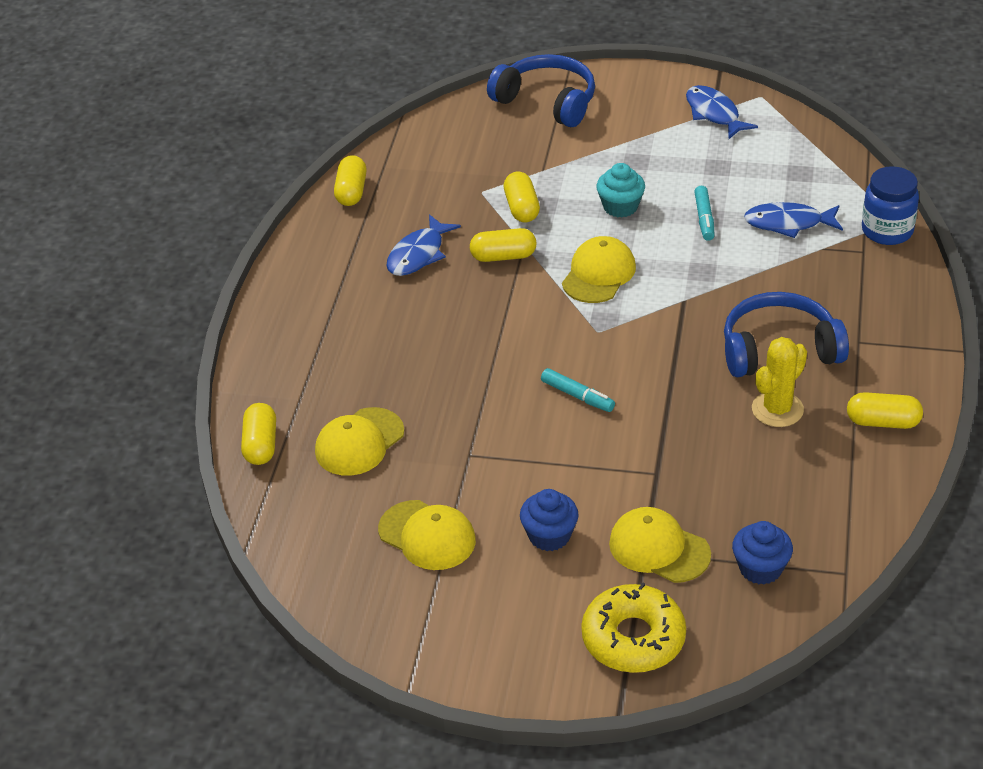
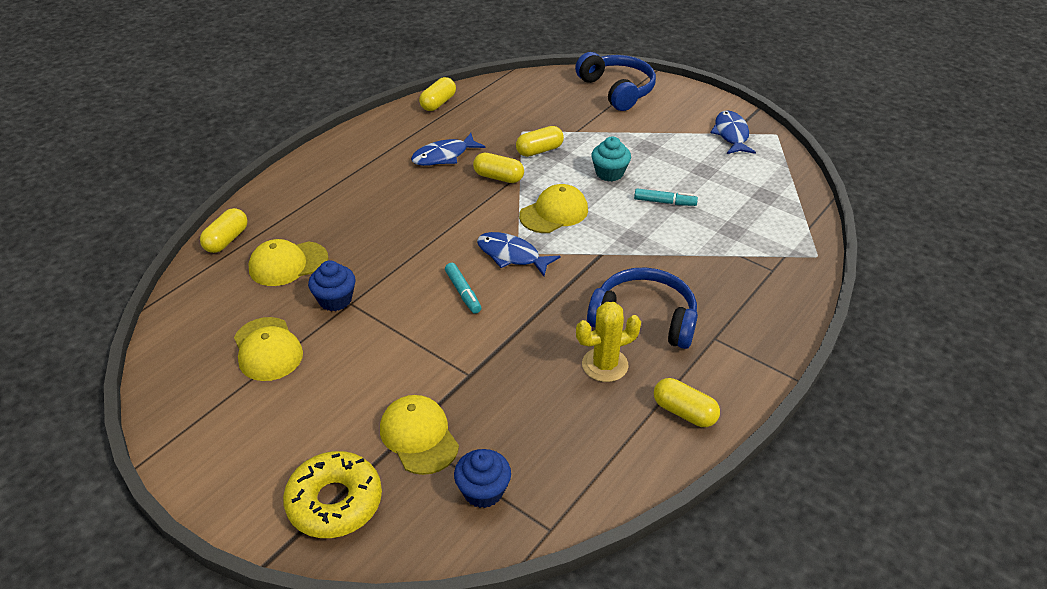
camera: 25 degrees right, 0 degrees up
yellow capsule [504,172,540,222] -> yellow capsule turned 45 degrees clockwise [516,126,564,157]
blue cupcake [520,489,579,551] -> blue cupcake moved to [308,260,356,311]
turquoise marker [694,186,715,241] -> turquoise marker turned 105 degrees counterclockwise [634,188,698,206]
blue fish [744,202,843,238] -> blue fish moved to [477,232,561,276]
blue jar [862,166,919,245] -> none

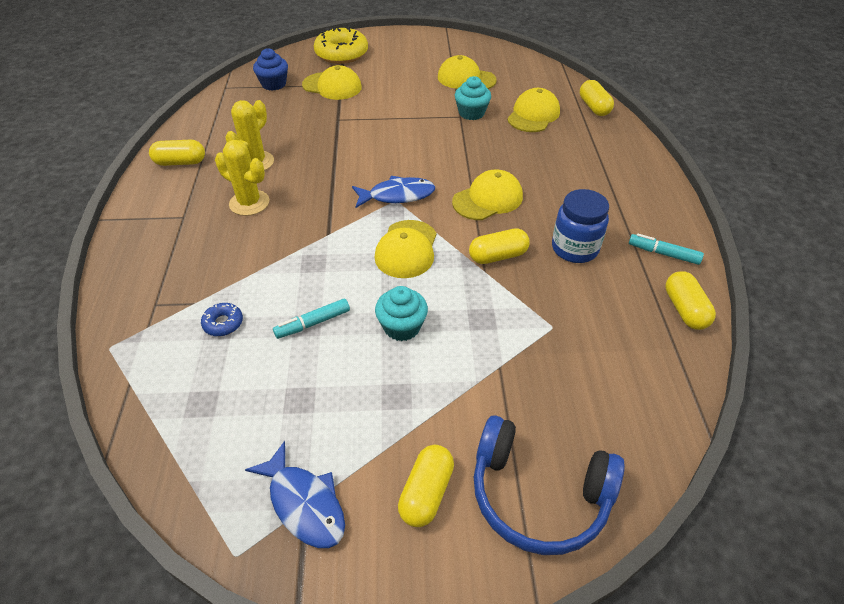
camera: 140 degrees right, 5 degrees up
blue cupcake [308,260,356,311] -> turquoise cupcake [455,76,491,120]
blue fish [411,133,486,166] -> blue jar [552,189,609,263]
turquoise marker [445,263,481,314] -> turquoise marker moved to [629,234,704,265]
yellow capsule [516,126,564,157] -> yellow capsule moved to [398,445,454,527]
blue headphones [587,267,698,349] -> yellow cactus [215,140,269,216]
none -> blue donut [201,303,243,336]
none -> yellow cap [452,169,523,220]

